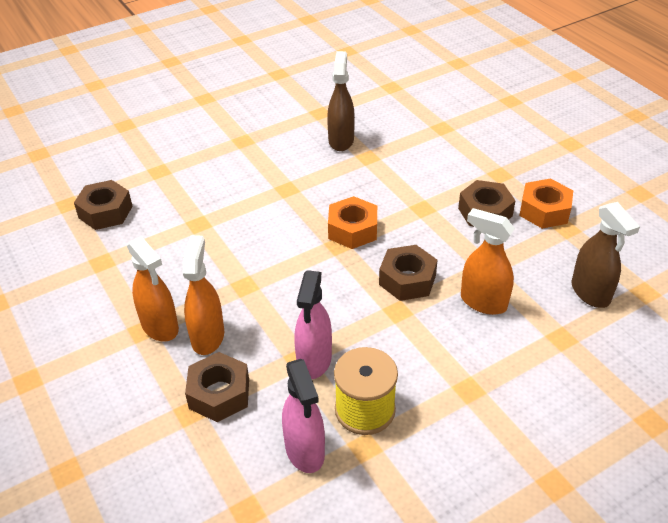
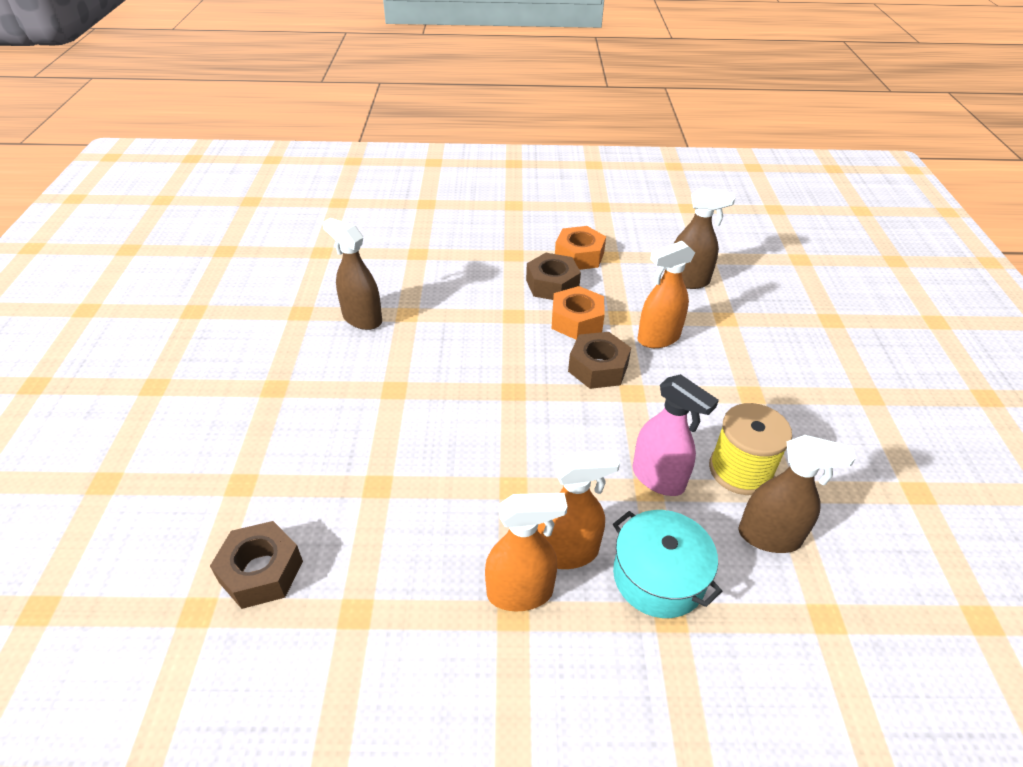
camera: 60 degrees left, 0 degrees up
orange spray bottle [183,235,224,355] -> orange spray bottle turned 135 degrees clockwise [537,450,620,569]
brown nut [185,352,249,422] -> turquoise pot [613,510,722,618]
pink spray bottle [282,359,325,473] -> brown spray bottle [738,435,856,553]
orange nut [328,196,377,249] -> orange nut moved to [551,286,605,340]

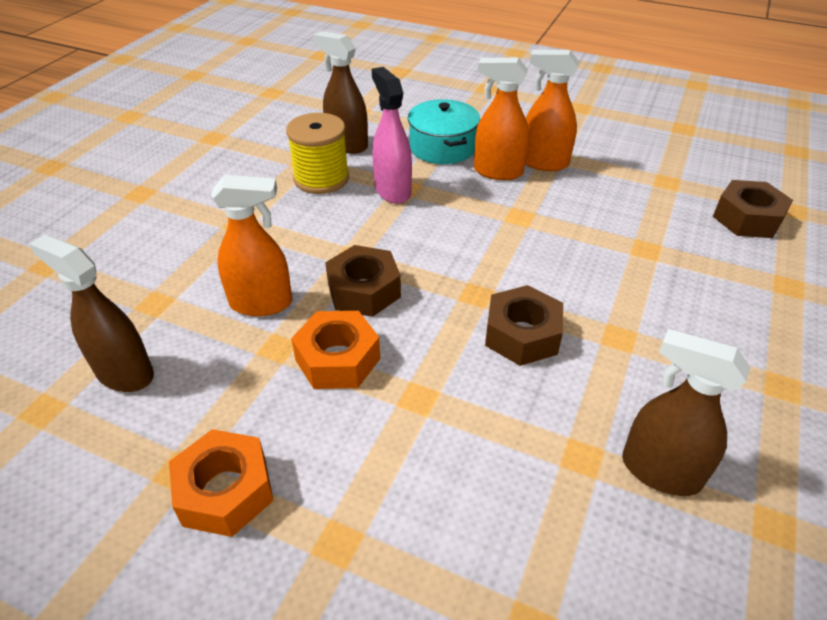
camera: 155 degrees left, 0 degrees up
brown spray bottle [322,218,382,330] -> brown spray bottle turned 150 degrees clockwise [622,329,750,496]
brown nut [526,253,581,300] -> brown nut moved to [485,285,563,366]

